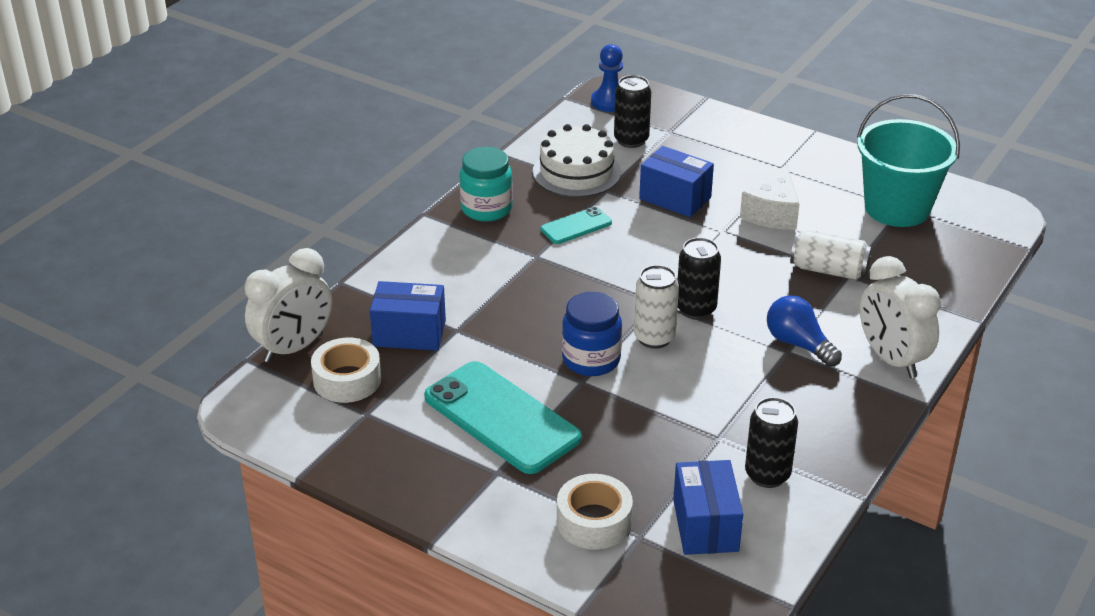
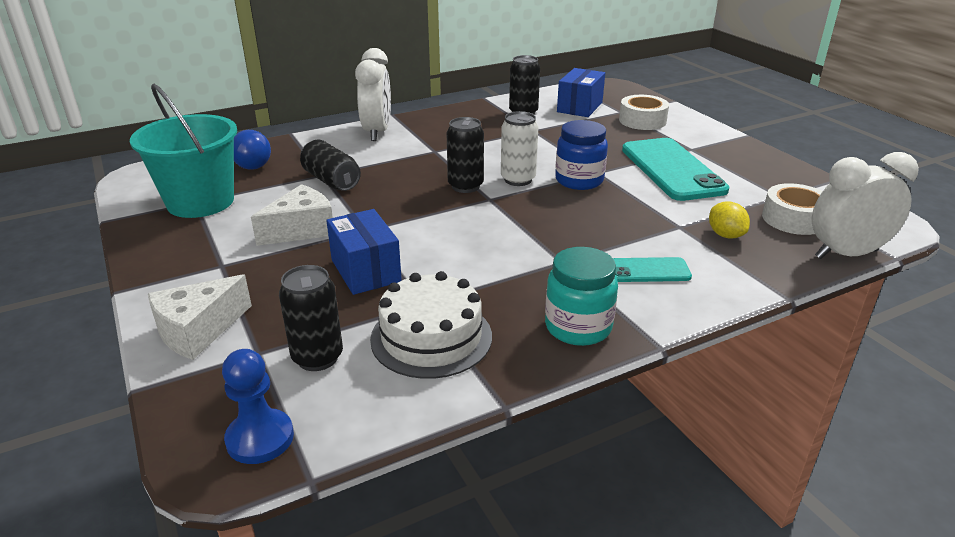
camera: 150 degrees left, 5 degrees down
blue box [370,281,446,351] -> yellow lemon [709,201,750,239]
turquoise phone [541,207,612,244] -> turquoise phone moved to [613,257,692,282]
blue light bulb [767,295,842,367] -> blue light bulb moved to [234,130,271,170]
white can [790,230,872,280] -> black can [300,140,361,191]
none -> white cheese [148,274,252,360]

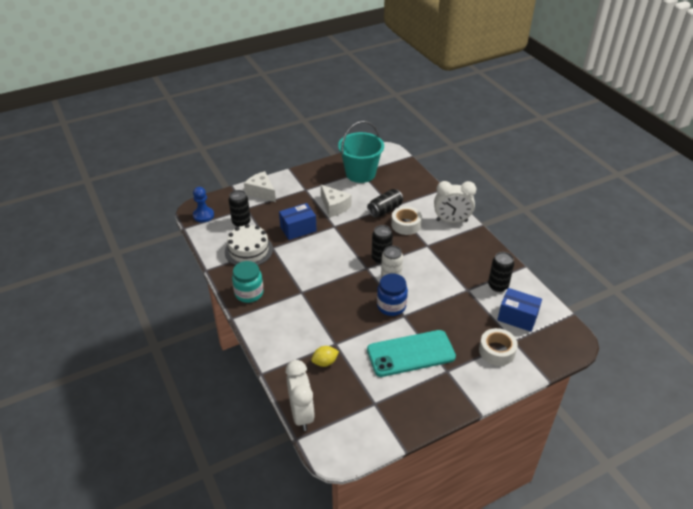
camera: 90 degrees right, 10 degrees up
blue light bulb [234,130,271,170] -> none
turquoise phone [613,257,692,282] -> none
white tape [762,183,823,235] -> white tape moved to [391,206,422,235]

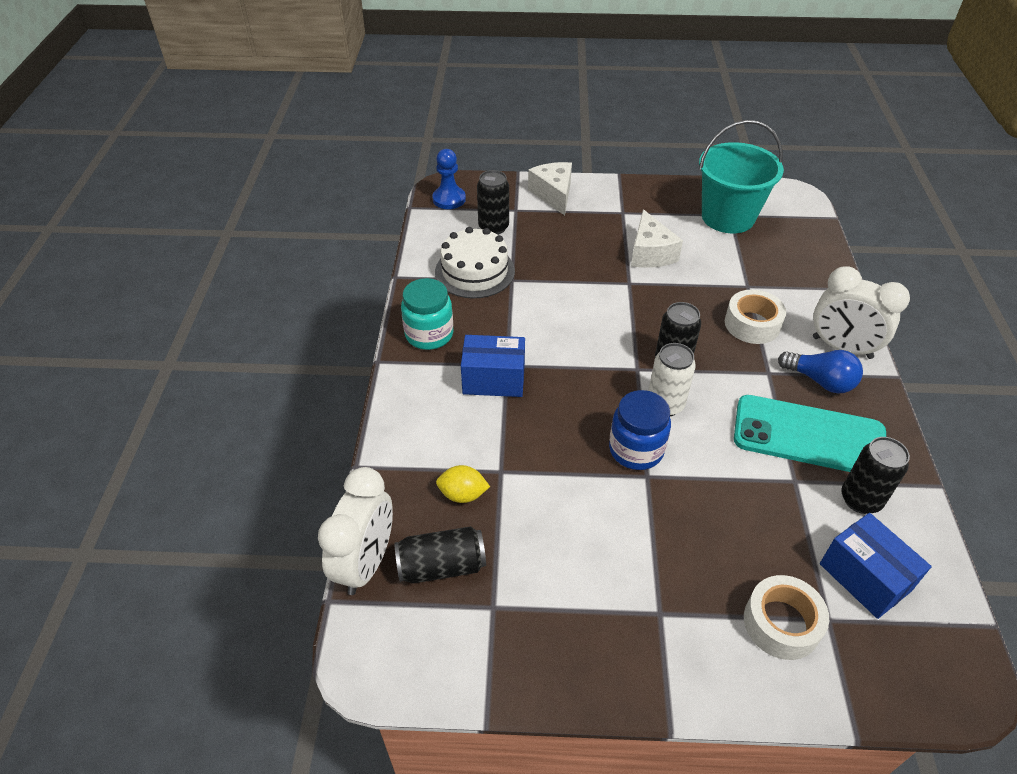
camera: 30 degrees right, 5 degrees up
blue box [279,203,317,240] -> blue box moved to [461,335,525,397]
black can [367,189,403,218] -> black can moved to [394,526,486,583]
turquoise phone [367,330,456,377] -> turquoise phone moved to [734,395,886,472]
none -> blue light bulb [778,350,863,394]

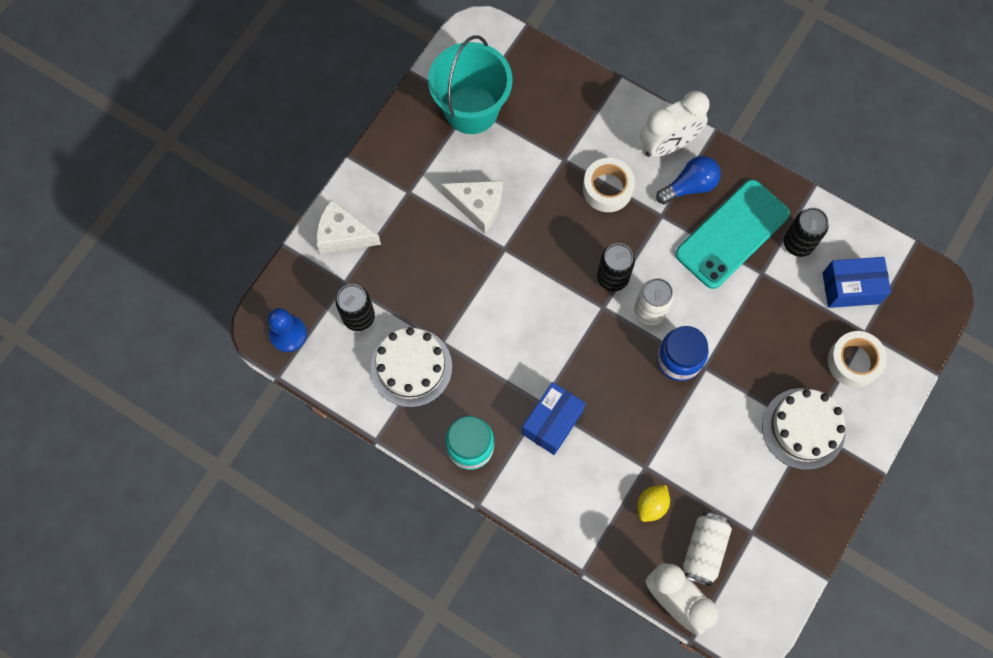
camera: 60 degrees left, 25 degrees up
black can [394,526,486,583] -> white can [683,512,732,586]
none -> white cake [762,388,845,470]

